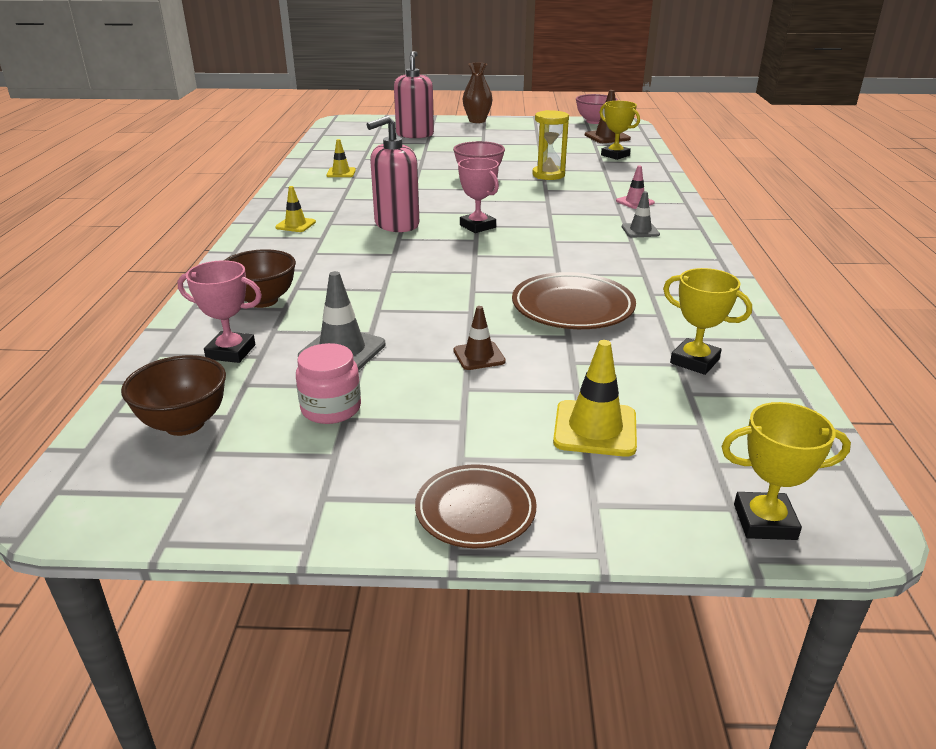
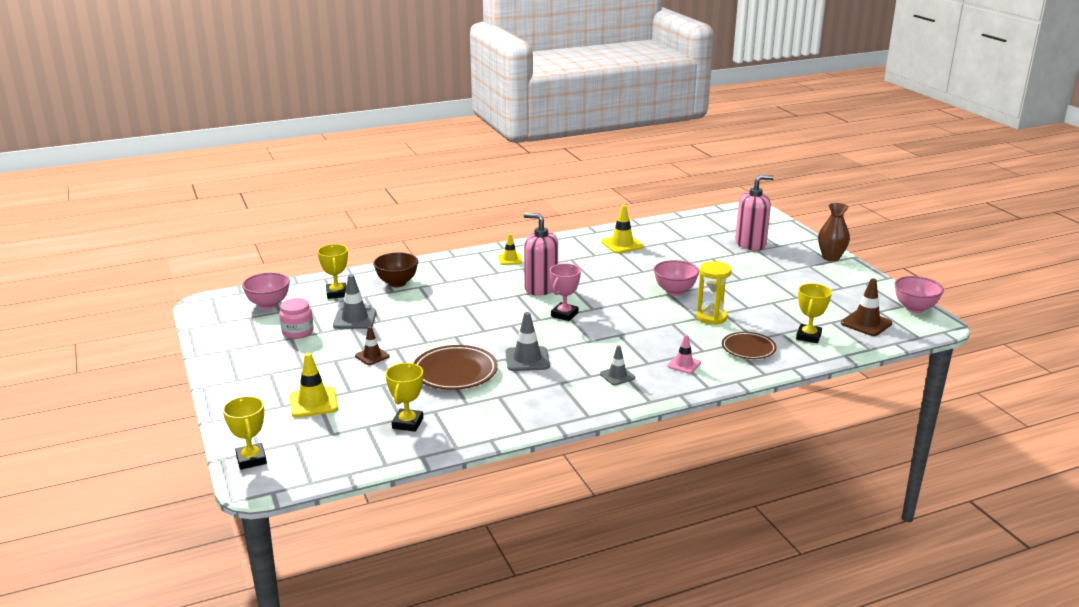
camera: 65 degrees right, 5 degrees down
brown bowl [121,355,226,436] -> pink bowl [242,272,290,309]
pink trophy [177,260,262,363] -> yellow trophy [317,244,348,299]
yellow traffic cone [326,139,356,177] -> yellow traffic cone [601,205,644,254], size x1.56
brown plate [415,464,537,548] -> brown plate moved to [722,332,777,359]
none -> grey traffic cone [506,312,550,371]

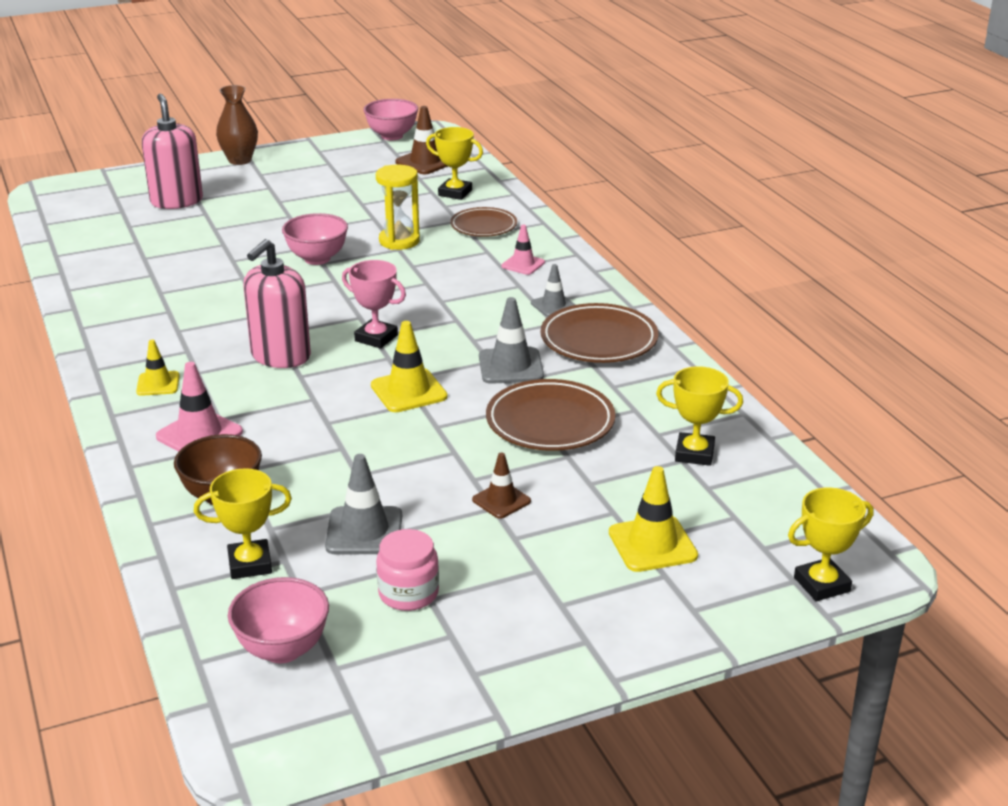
camera: 90 degrees left, 5 degrees up
yellow traffic cone [601,205,644,254] -> yellow traffic cone moved to [371,321,448,412]
none -> pink traffic cone [156,362,243,452]
none -> brown plate [541,303,658,363]

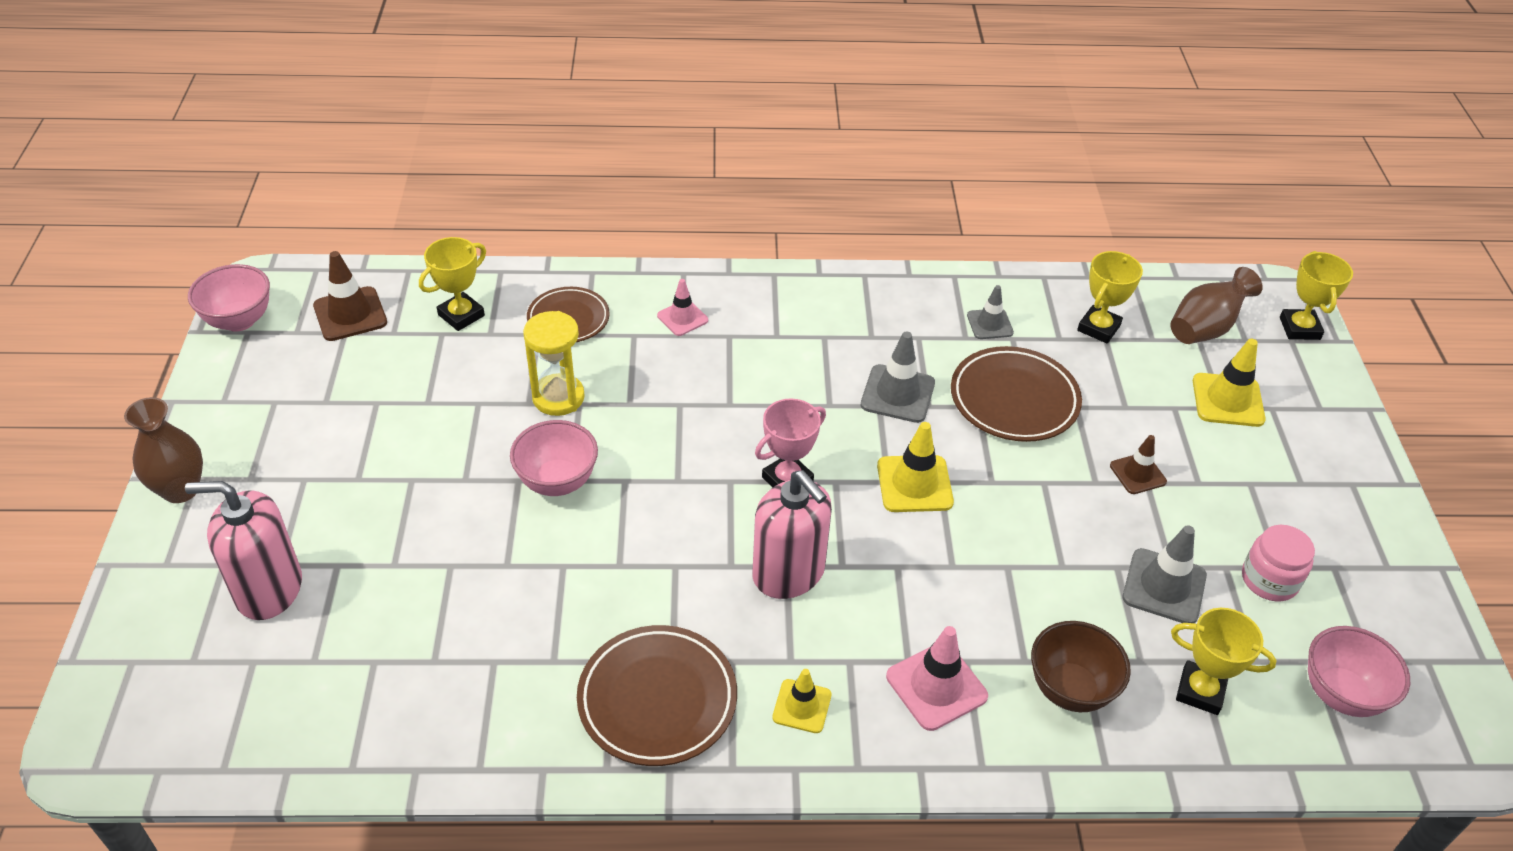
camera: 70 degrees left, 15 degrees up
yellow trophy [194,468,292,579] -> yellow trophy turned 75 degrees counterclockwise [1171,608,1277,715]
grey traffic cone [531,264,576,317] -> grey traffic cone moved to [967,285,1014,339]
brown plate [541,303,658,363] -> brown plate moved to [577,625,737,766]
none -> brown vase [1170,267,1263,344]

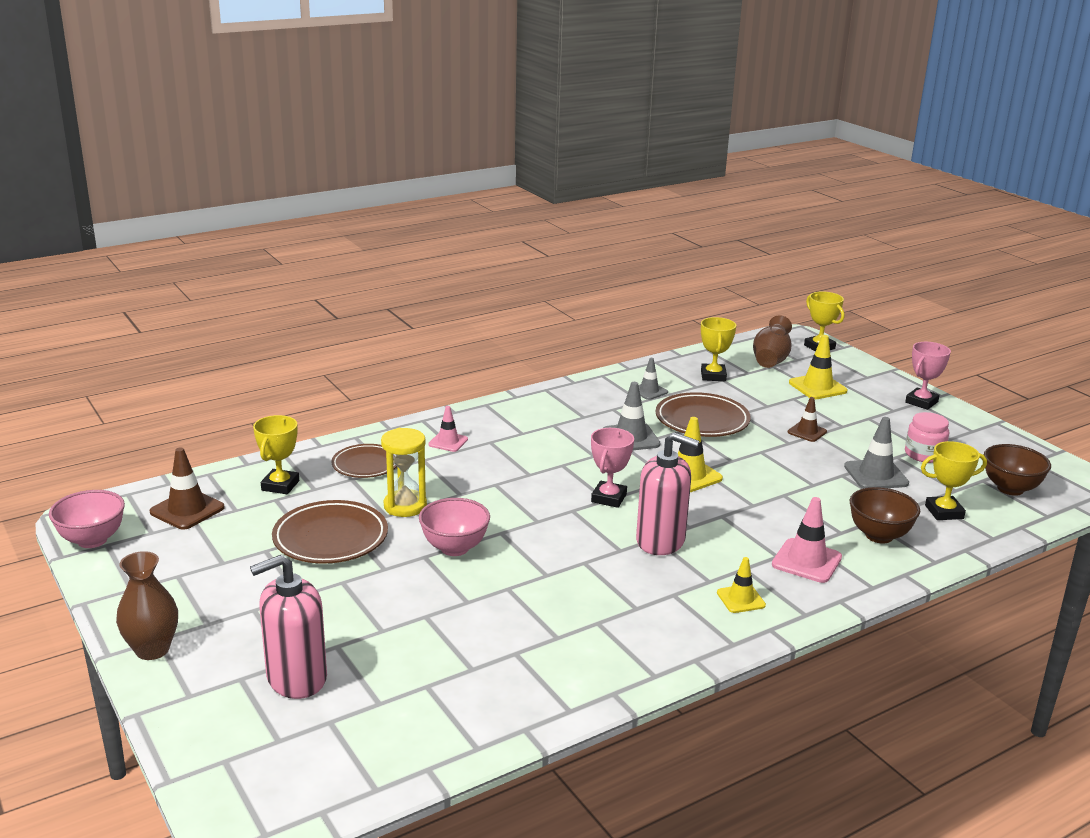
camera: 30 degrees left, 20 degrees down
brown plate [577,625,737,766] -> brown plate moved to [272,500,388,564]
pink bowl [1308,626,1410,717] -> brown bowl [984,444,1051,496]
none -> pink trophy [905,342,951,410]

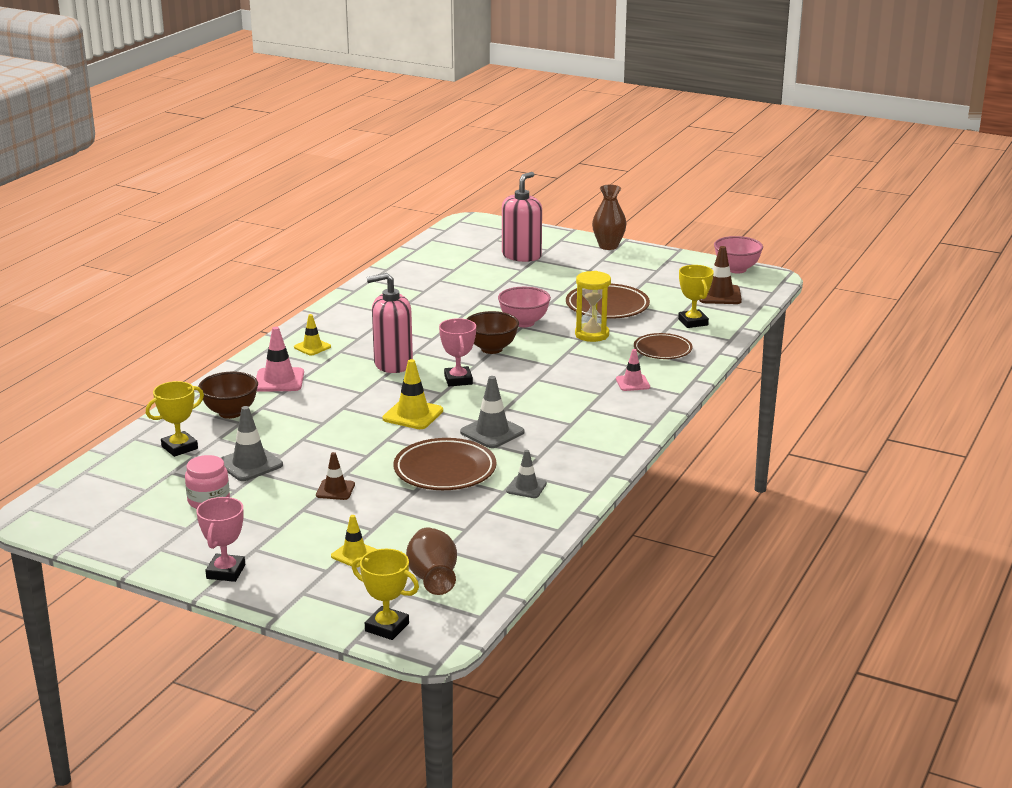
camera: 150 degrees right, 0 degrees up
yellow trophy [701,317,736,381] -> none
yellow traffic cone [789,335,847,399] -> yellow traffic cone [331,515,377,568], size x0.64
brown bowl [984,444,1051,496] -> brown bowl moved to [467,311,519,354]

